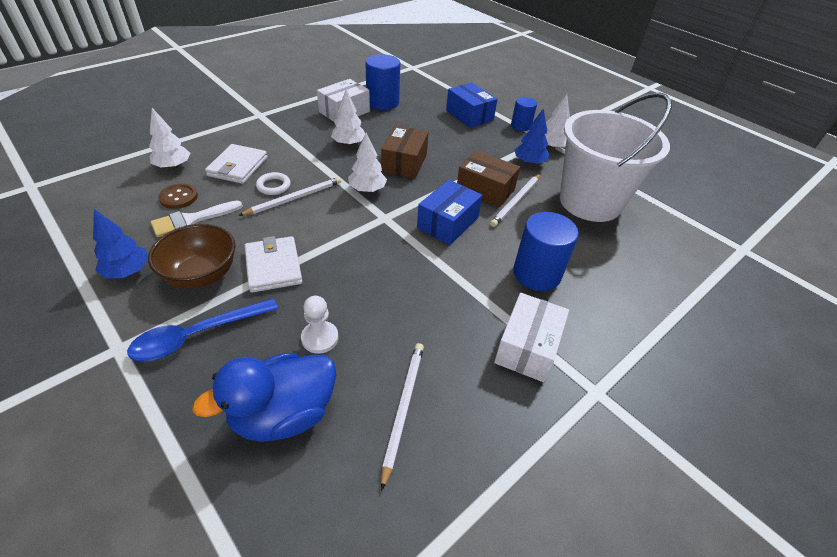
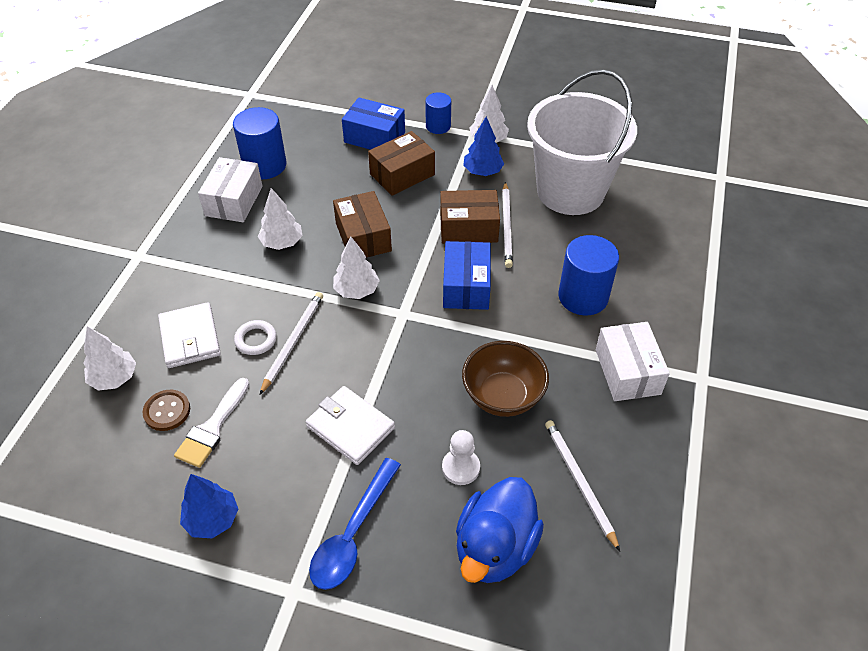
camera: 30 degrees left, 5 degrees up
brown bowl [148,224,235,289] -> brown bowl moved to [462,341,549,417]
none -> brown box [368,131,435,196]

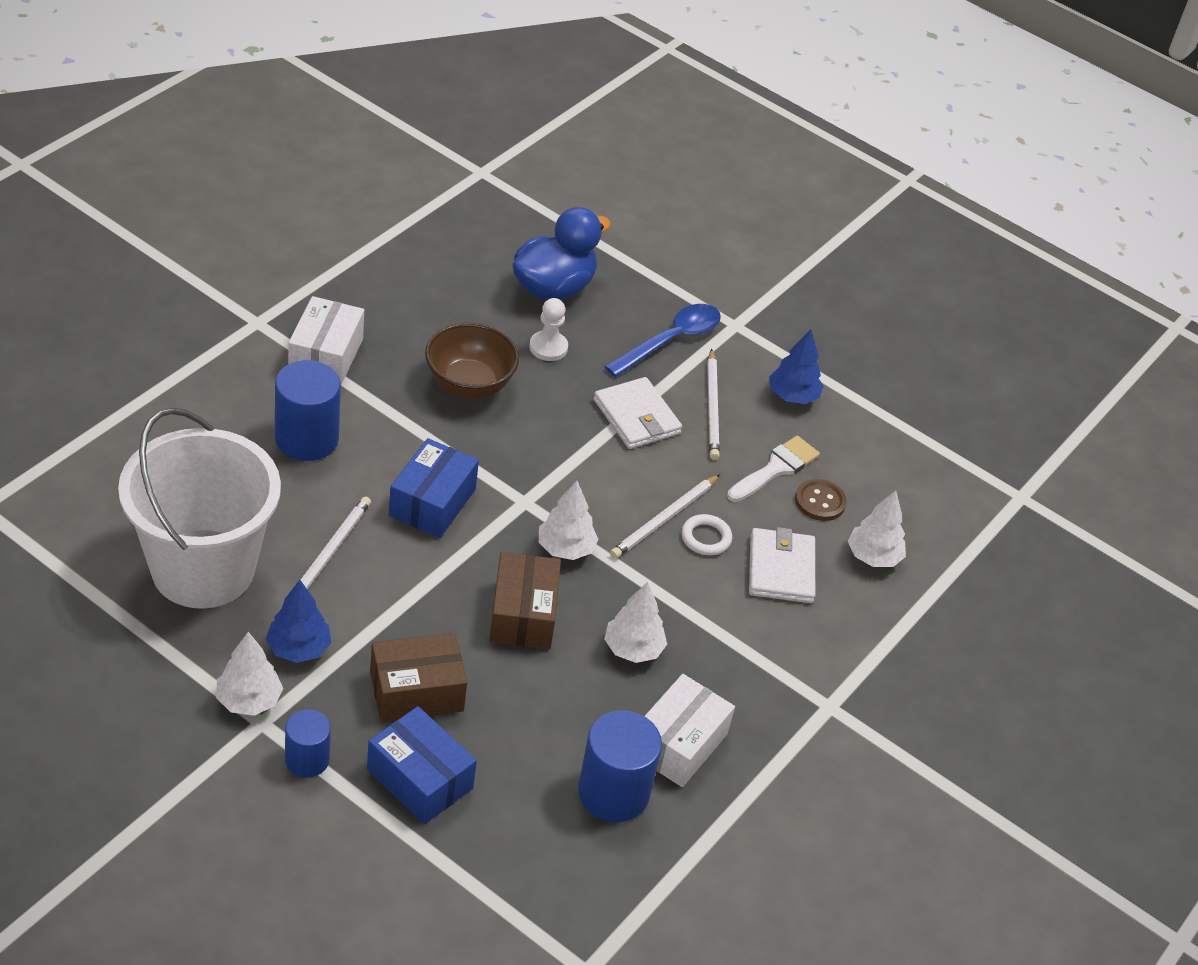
camera: 165 degrees left, 5 degrees down
brown box [440,190,500,244] -> none
white pencil [545,420,620,551] -> white pencil moved to [707,349,720,460]

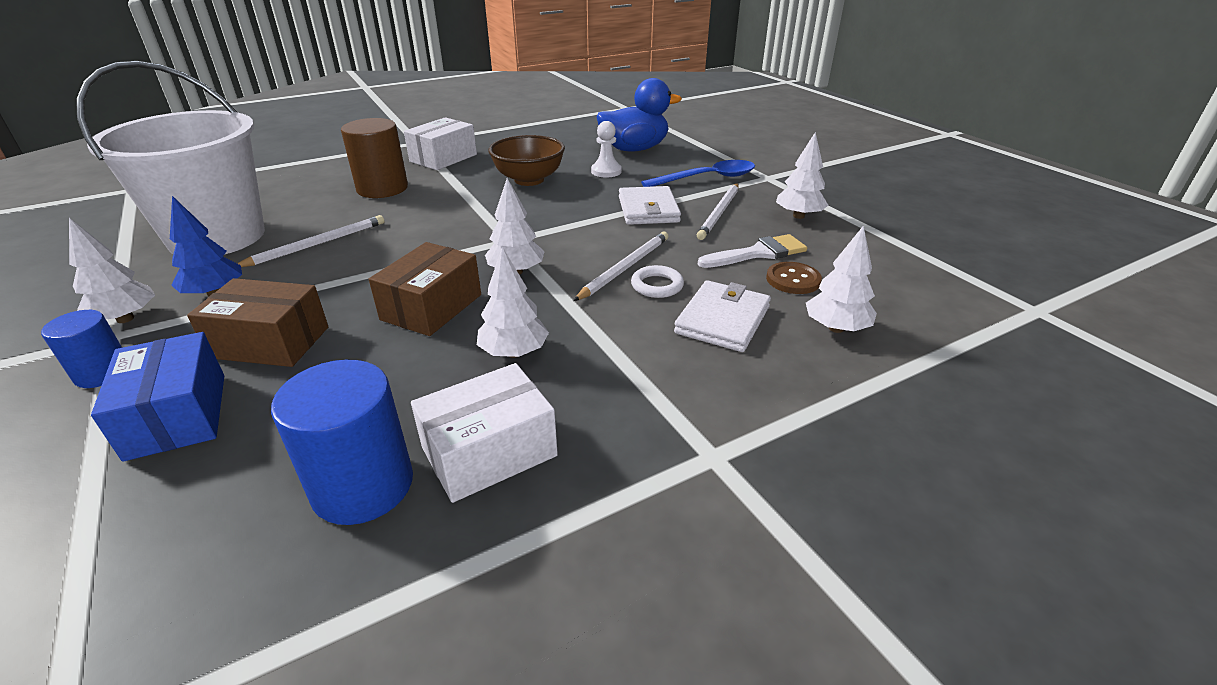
camera: 30 degrees right, 10 degrees down
blue cylinder [275,360,341,461] -> brown cylinder [341,118,408,198]
blue box [389,438,479,538] -> none
white pencil [610,474,720,559] -> white pencil turned 150 degrees clockwise [573,232,669,301]
blue tree [769,329,824,404] -> white tree [776,132,828,219]

